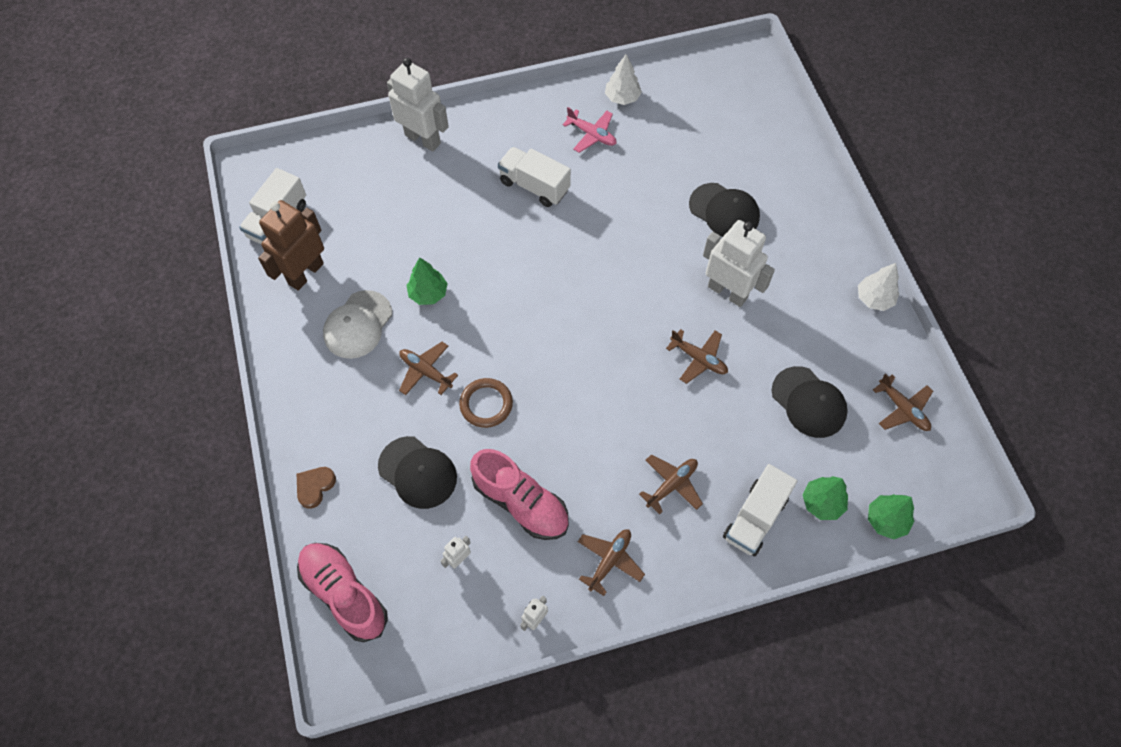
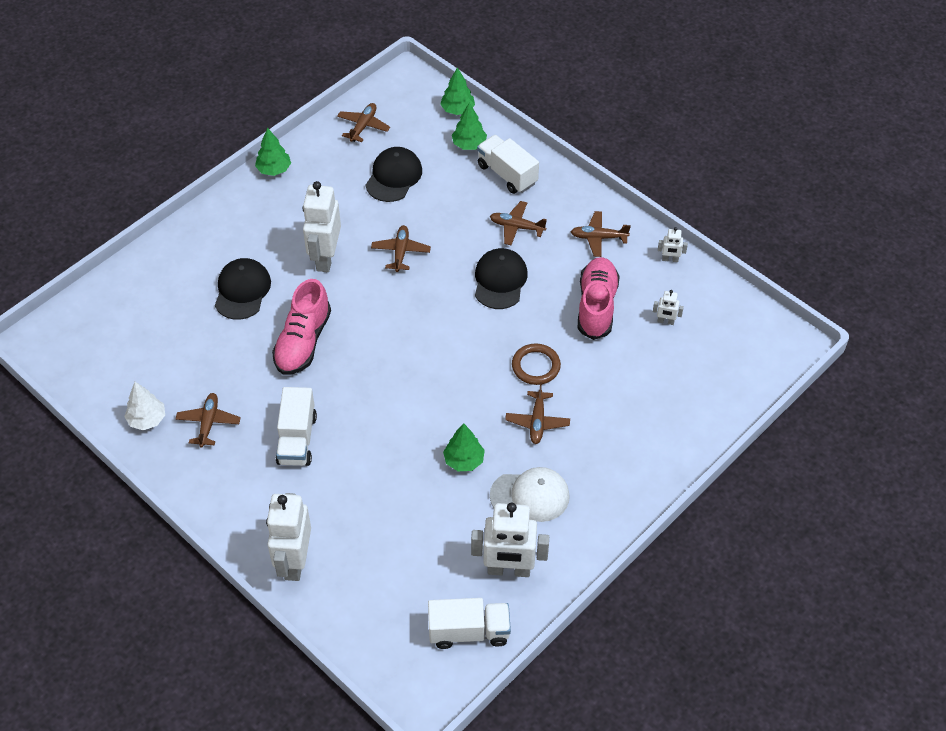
camera: 120 degrees left, 10 degrees down
brown robot [258,200,324,291] -> white robot [471,503,549,577]
brown heart [297,467,336,509] -> none
pink shoe [297,543,388,642] -> pink shoe moved to [272,279,331,375]
black cap [378,436,457,509] -> black cap moved to [475,248,528,309]
pink plane [562,107,616,153] -> brown plane [175,393,241,448]
white truck [723,464,797,556] -> white truck turned 135 degrees counterclockwise [477,135,539,194]
white tree [858,263,899,311] -> green tree [255,128,291,176]

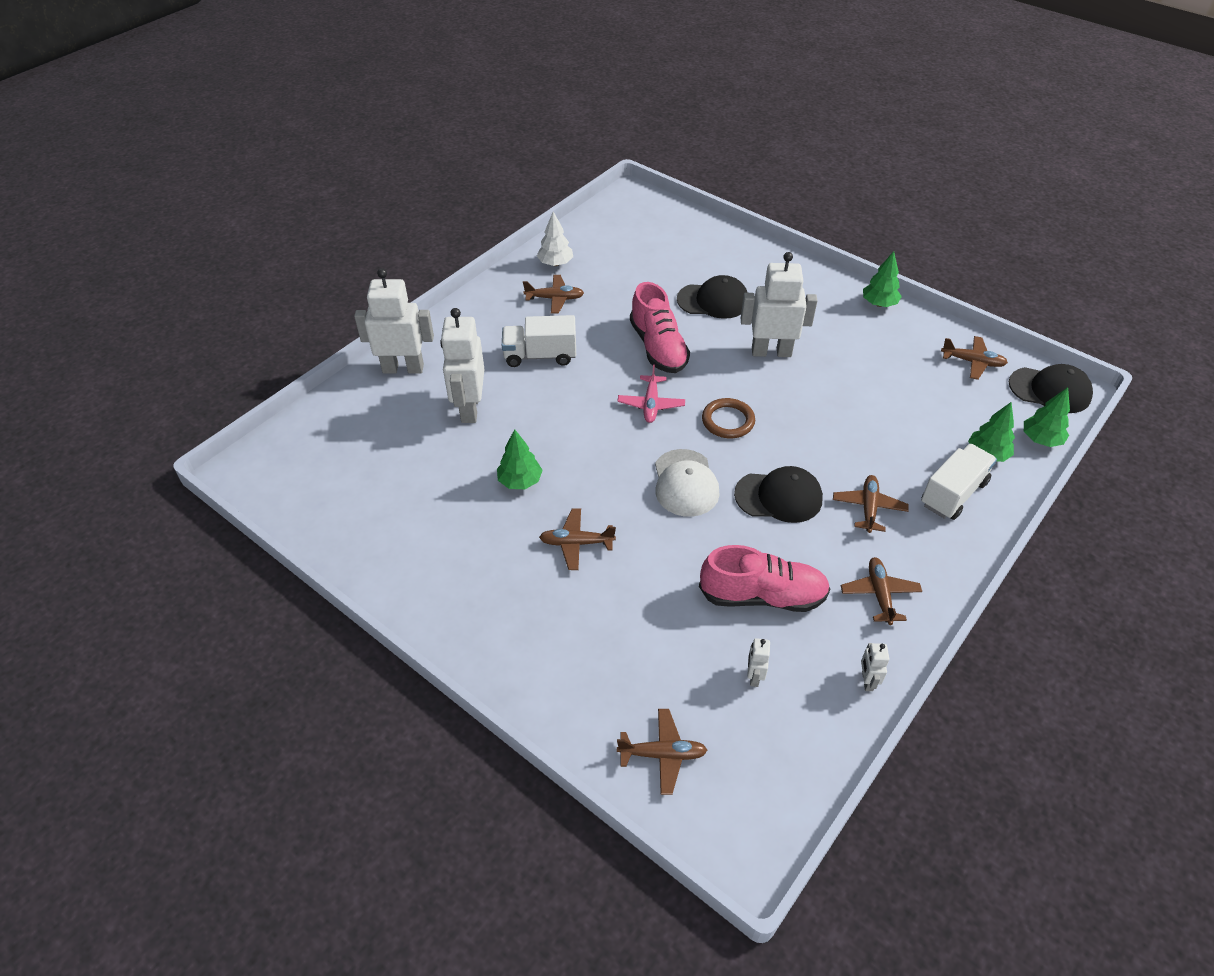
camera: 85 degrees right, 5 degrees down
pink shoe [272,279,331,375] -> pink shoe turned 120 degrees counterclockwise [630,282,690,373]
black cap [366,147,422,202] -> black cap moved to [1009,364,1093,413]
brown plane [371,225,431,272] -> brown plane moved to [617,709,707,795]
white truck [428,598,511,649] -> none
white robot [471,503,549,577] -> white robot moved to [440,308,484,423]
white cap [490,467,570,522] -> white cap moved to [655,449,720,517]
brown ring [512,343,561,385] -> brown ring moved to [702,398,755,438]
none -> pink plane [617,364,685,423]

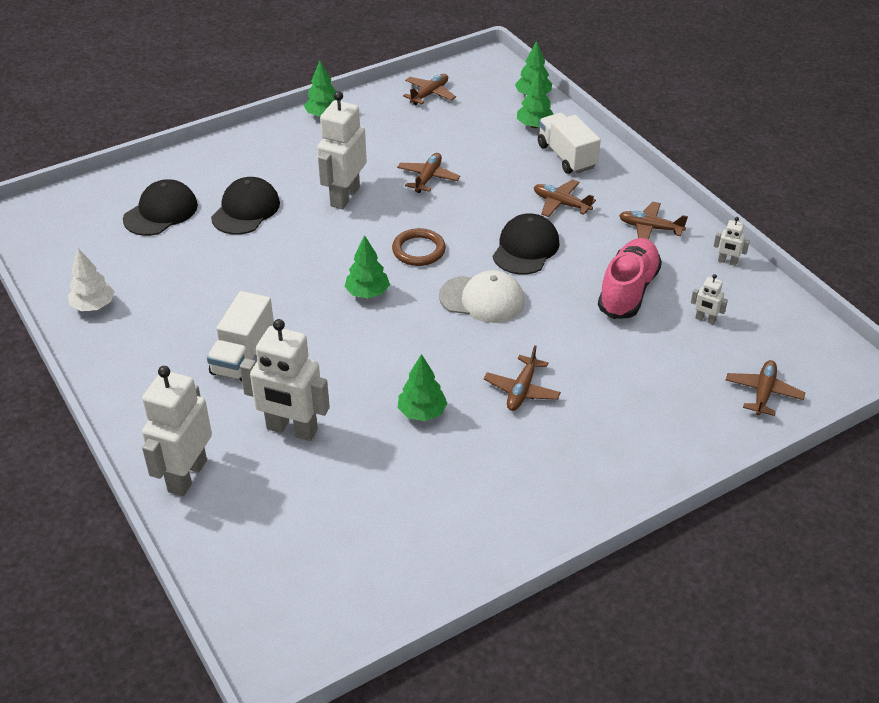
camera: 70 degrees left, 5 degrees down
brown plane [523,275,584,314] -> brown plane moved to [397,153,460,193]
pink plane [617,364,685,423] -> green tree [345,235,390,298]
pink shoe [630,282,690,373] -> none
black cap [1009,364,1093,413] -> black cap moved to [123,179,198,236]

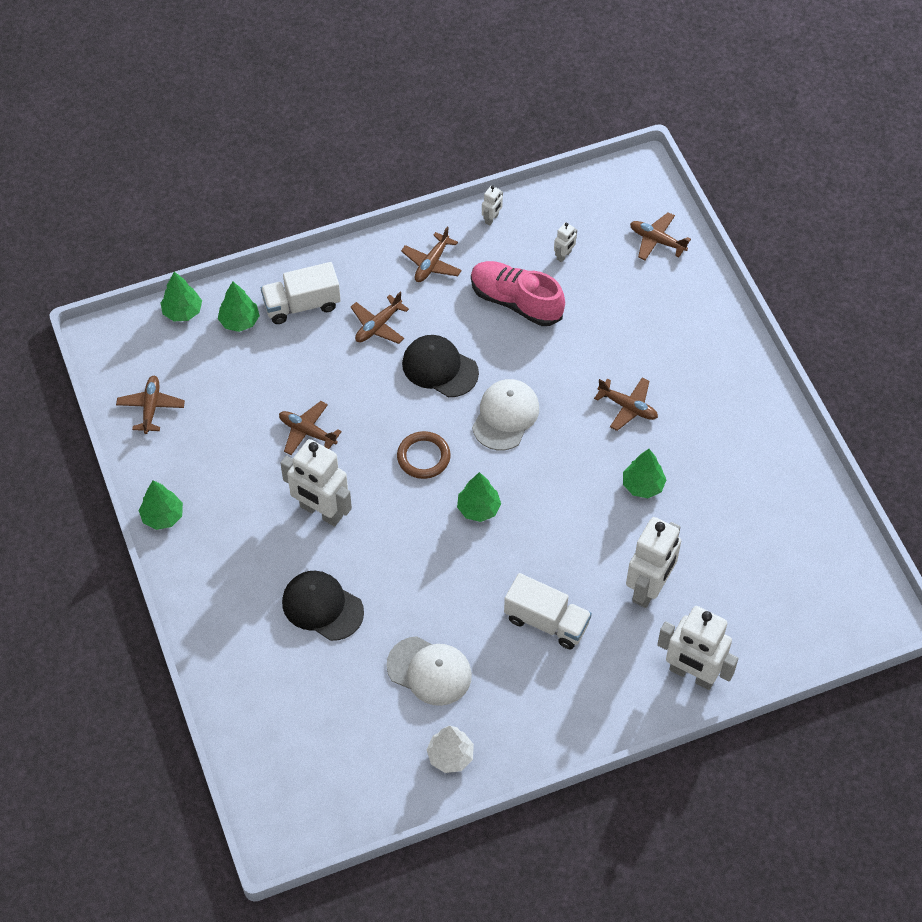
camera: 80 degrees left, 15 degrees up
black cap [123,179,198,236] -> none
brown plane [403,74,456,105] -> brown plane turned 45 degrees clockwise [116,376,185,434]
none -> white cap [386,636,472,706]

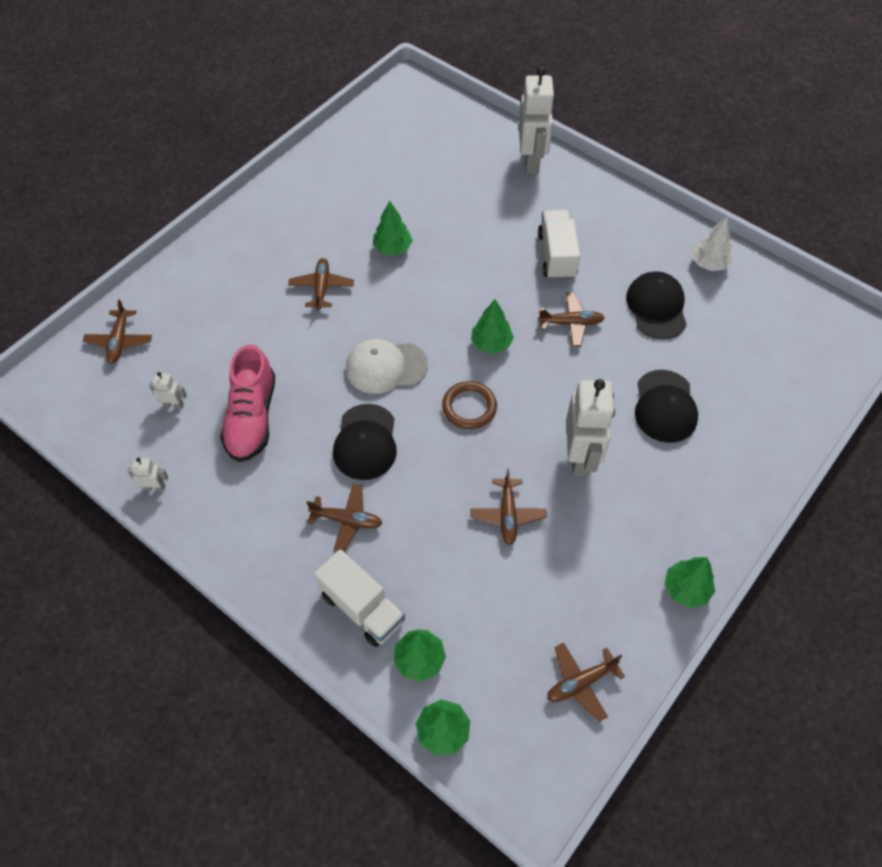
camera: 120 degrees left, 0 degrees up
white cap [386,636,472,706] -> black cap [626,271,687,339]
brown plane [401,227,462,282] -> brown plane moved to [538,293,605,347]
white robot [626,517,681,608] -> none

